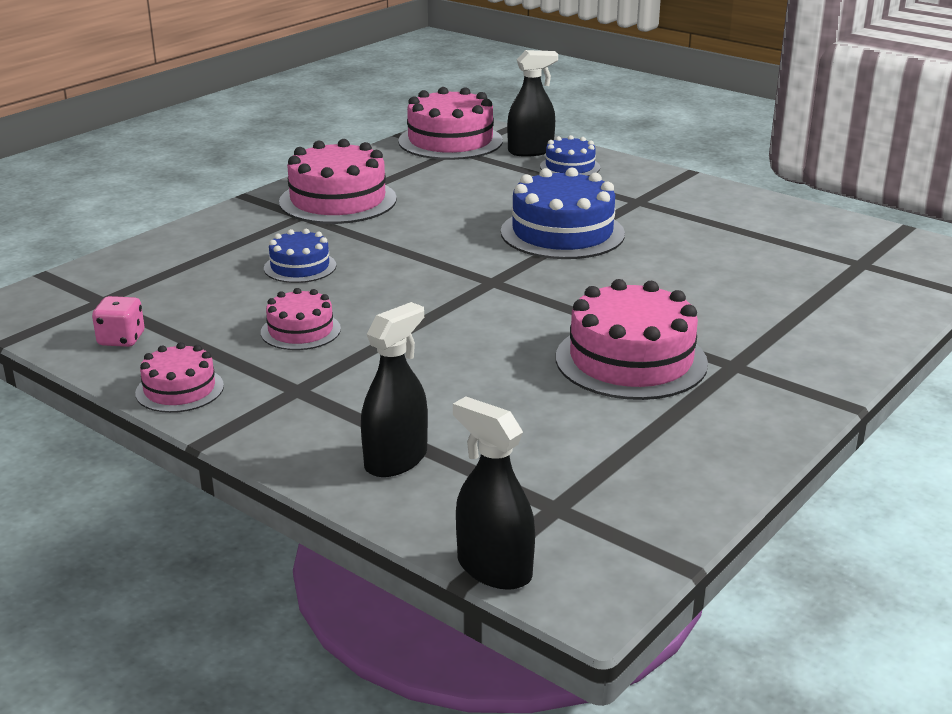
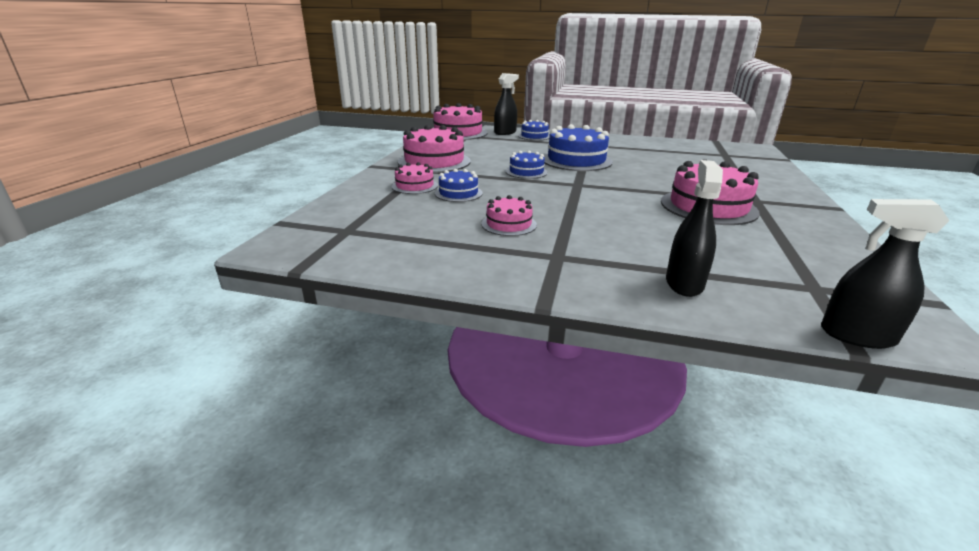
camera: 25 degrees left, 0 degrees up
pink dice [92,296,144,347] -> none
pink cake [135,342,224,413] -> pink cake moved to [391,162,438,194]
none -> blue cake [506,150,548,179]

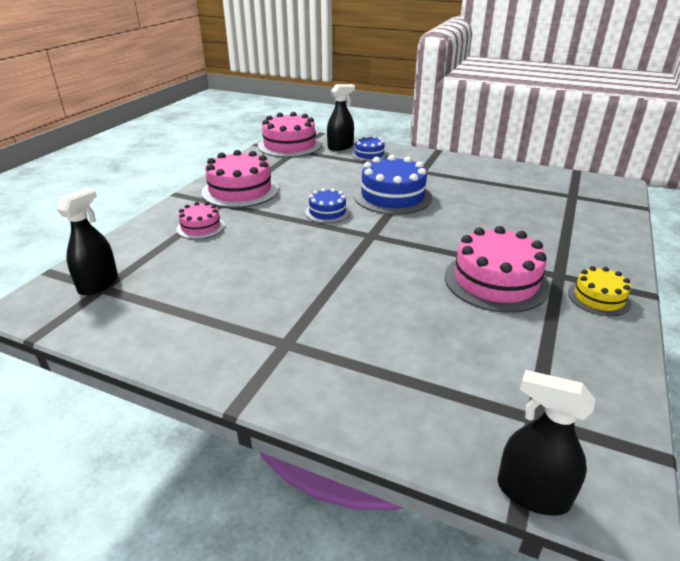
camera: 10 degrees right, 5 degrees up
blue cake [435,169,482,202] -> none
pink cake [481,195,537,236] -> none
black spray bottle [666,160,723,297] -> black spray bottle moved to [56,188,118,295]
none -> yellow cake [568,266,631,316]

